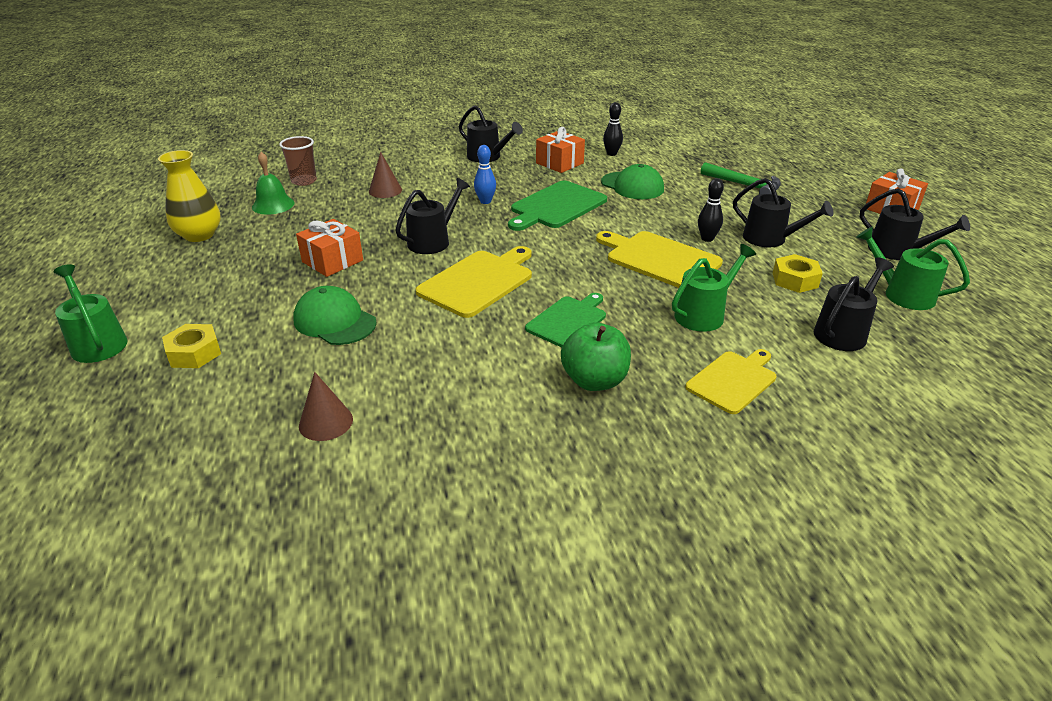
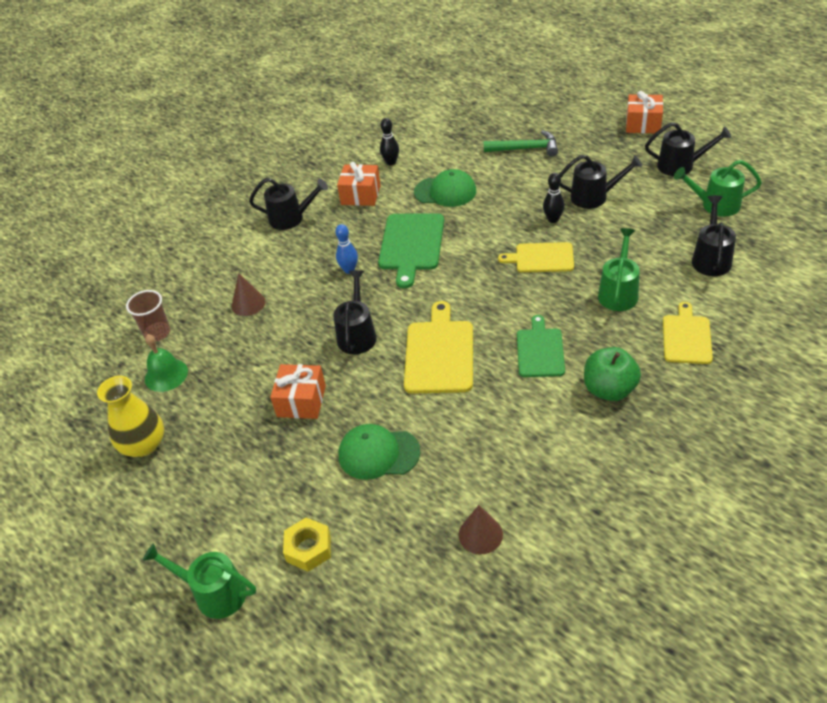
camera: 30 degrees left, 10 degrees up
yellow cutting board [596,231,723,288] -> yellow cutting board [498,242,574,273], size x0.67
yellow nut [773,254,823,293] -> none

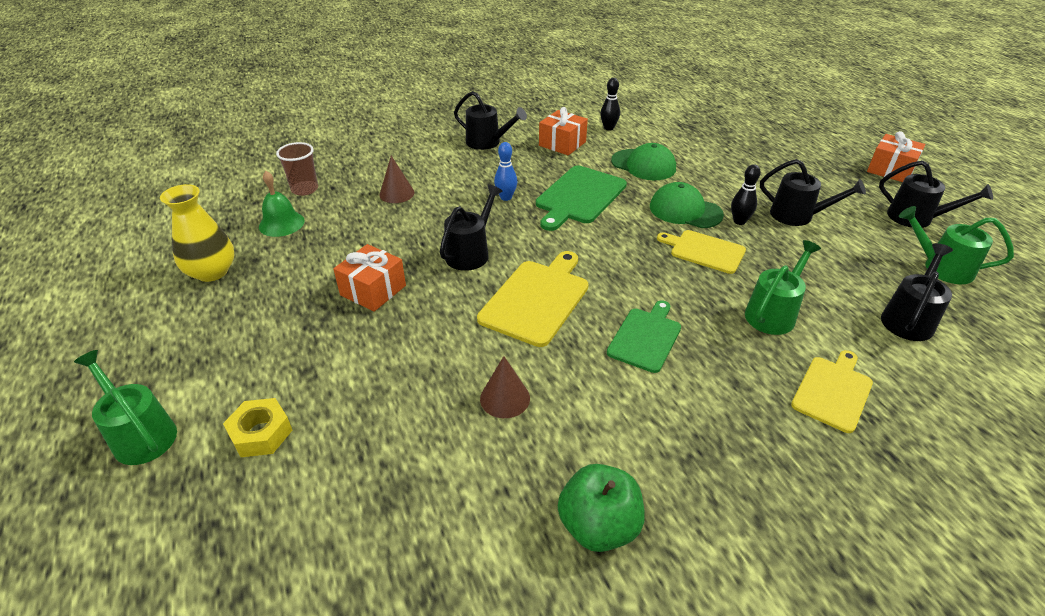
camera: 20 degrees right, 5 degrees down
green cap [339,424,420,480] -> green cap moved to [650,182,724,228]
brown cone [459,505,503,554] -> brown cone moved to [480,356,530,418]
green hammer [484,130,558,157] -> none
green apple [584,347,641,401] -> green apple moved to [558,464,645,552]

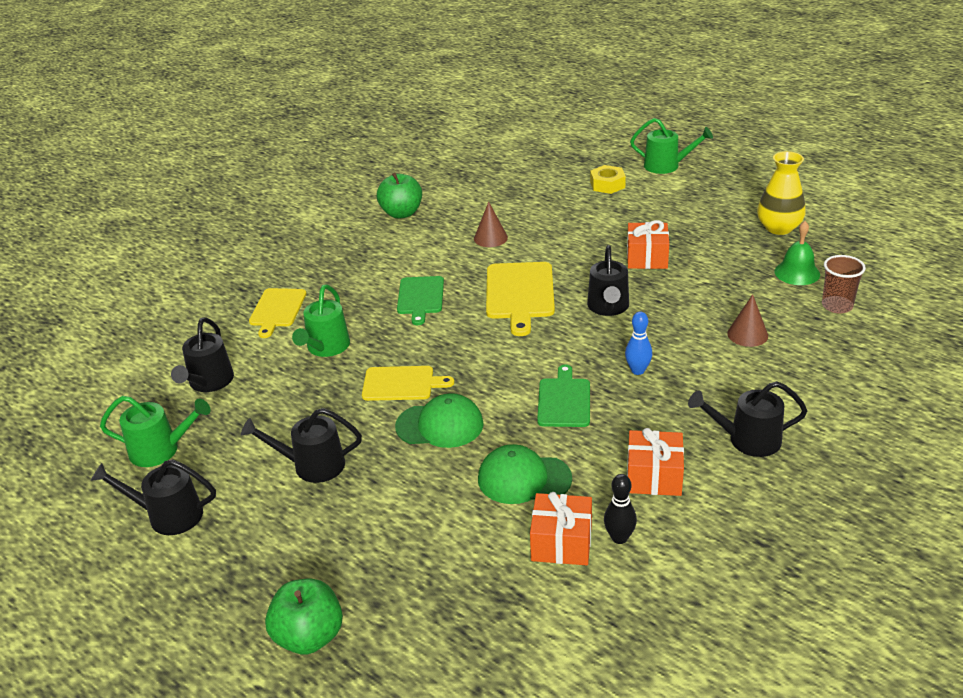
camera: 155 degrees right, 5 degrees down
green cutting board [536,165,627,231] -> green cutting board [537,365,590,427], size x0.67
black bowling pin [731,164,761,225] -> none
orange gift [867,131,925,182] -> orange gift moved to [530,492,592,565]
none -> green apple [265,579,343,655]

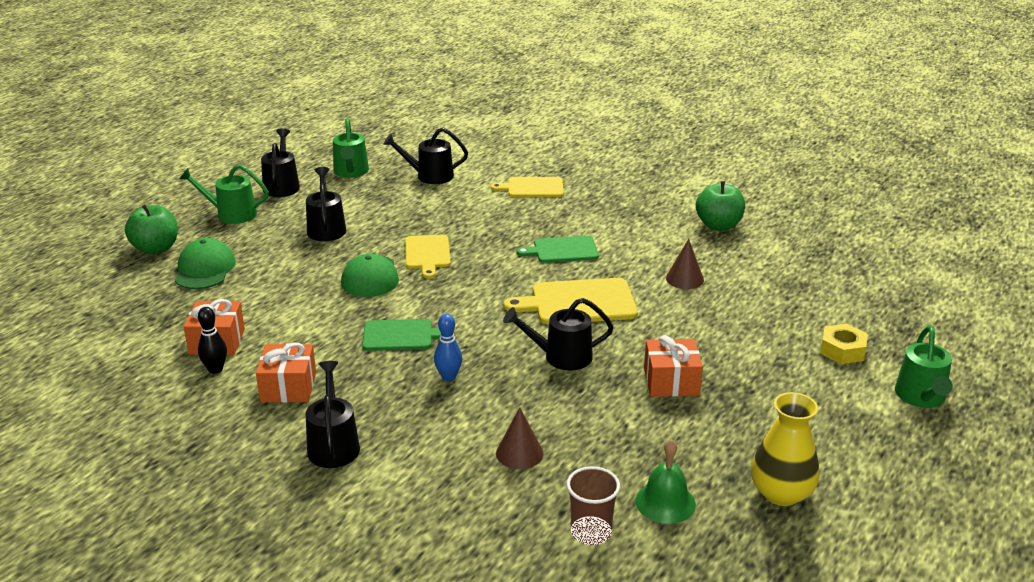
camera: 80 degrees right, 5 degrees down
green watering can [292,284,350,357] -> green watering can moved to [179,164,269,224]
green cap [478,444,572,504] -> green cap moved to [175,238,236,289]

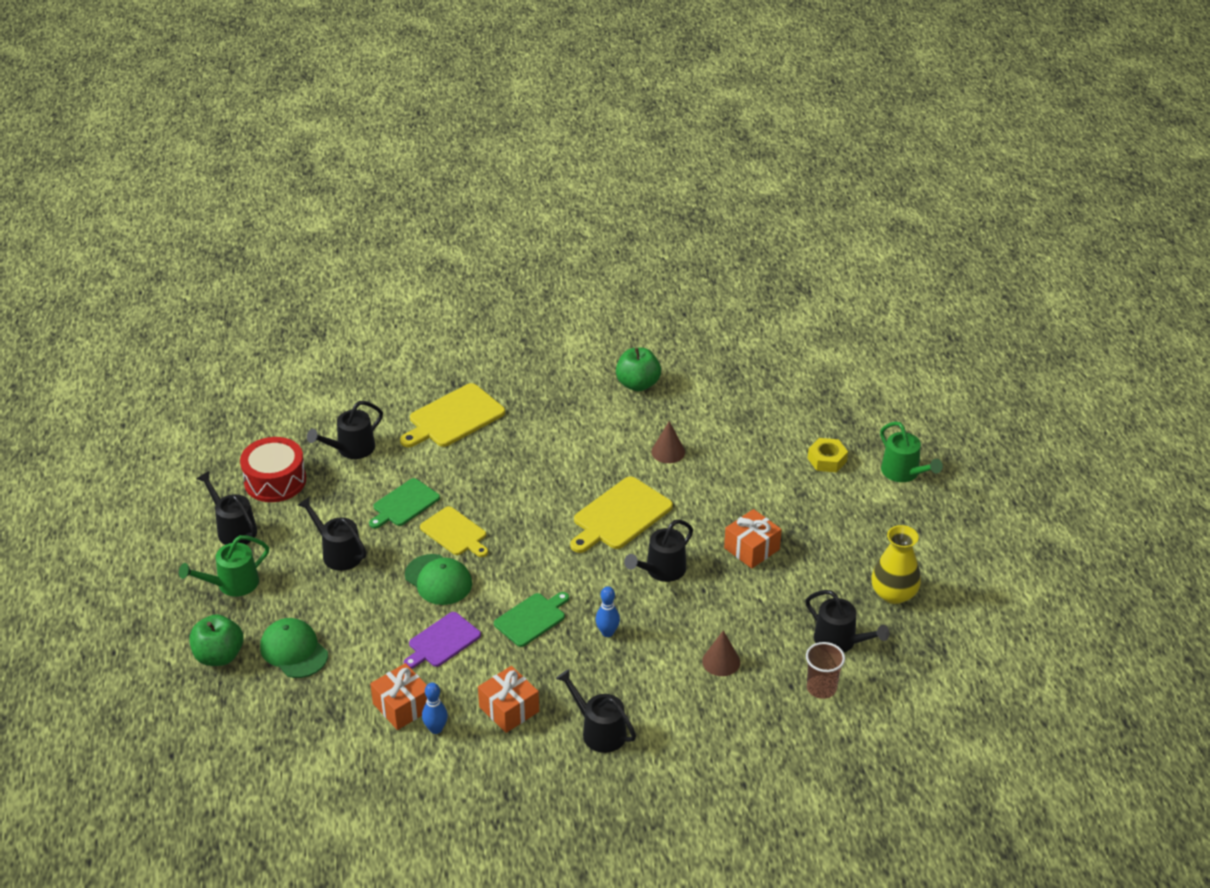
camera: 40 degrees left, 10 degrees up
black bowling pin [198,307,227,374] -> blue bowling pin [422,682,448,734]
green watering can [333,118,369,178] -> red drum [240,437,306,502]
yellow cutting board [491,177,564,197] -> yellow cutting board [400,383,505,447], size x1.50
green cutting board [517,236,599,263] -> green cutting board moved to [369,478,440,529]
green bell [636,439,696,524] -> black watering can [805,590,889,652]
none -> purple cutting board [404,612,481,669]

